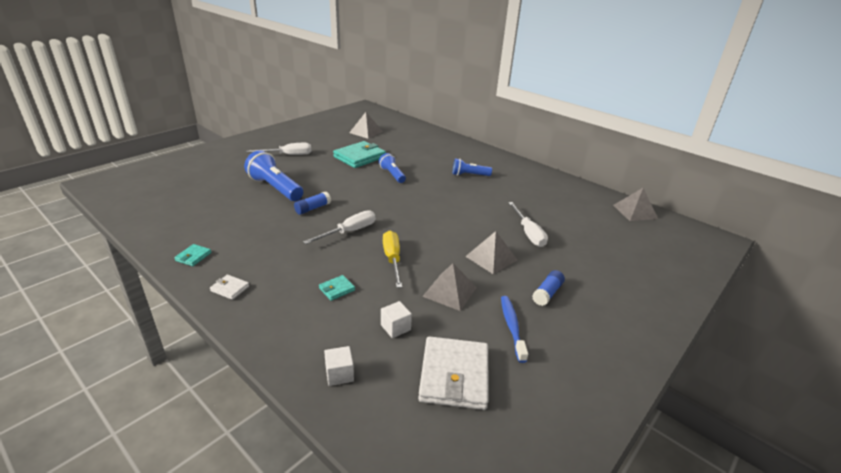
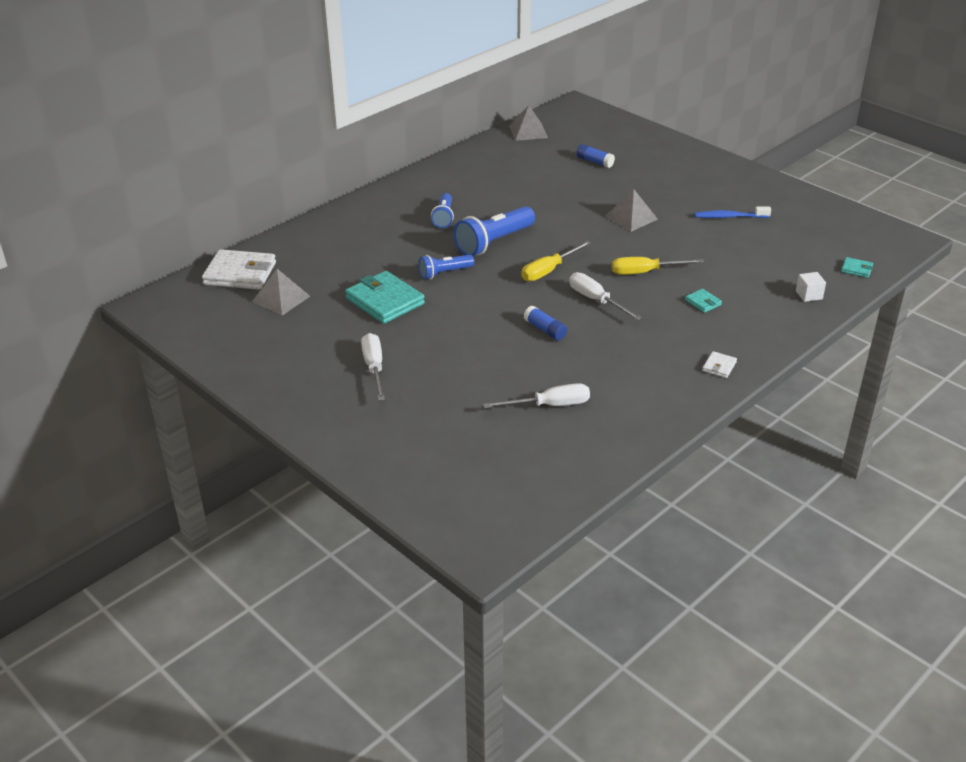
camera: 85 degrees left, 5 degrees up
turquoise wallet [174,244,211,266] -> turquoise wallet moved to [841,257,873,278]
blue flashlight [244,150,303,201] -> blue flashlight moved to [453,206,535,256]
white cube [381,301,412,338] -> none
white wallet [418,336,489,410] -> white wallet moved to [202,249,276,290]
grey pyramid [422,263,477,311] -> none
white screwdriver [508,202,548,247] -> white screwdriver moved to [483,383,590,408]
blue glue stick [532,270,565,306] -> blue glue stick moved to [576,144,615,168]
none -> yellow screwdriver [521,241,591,281]

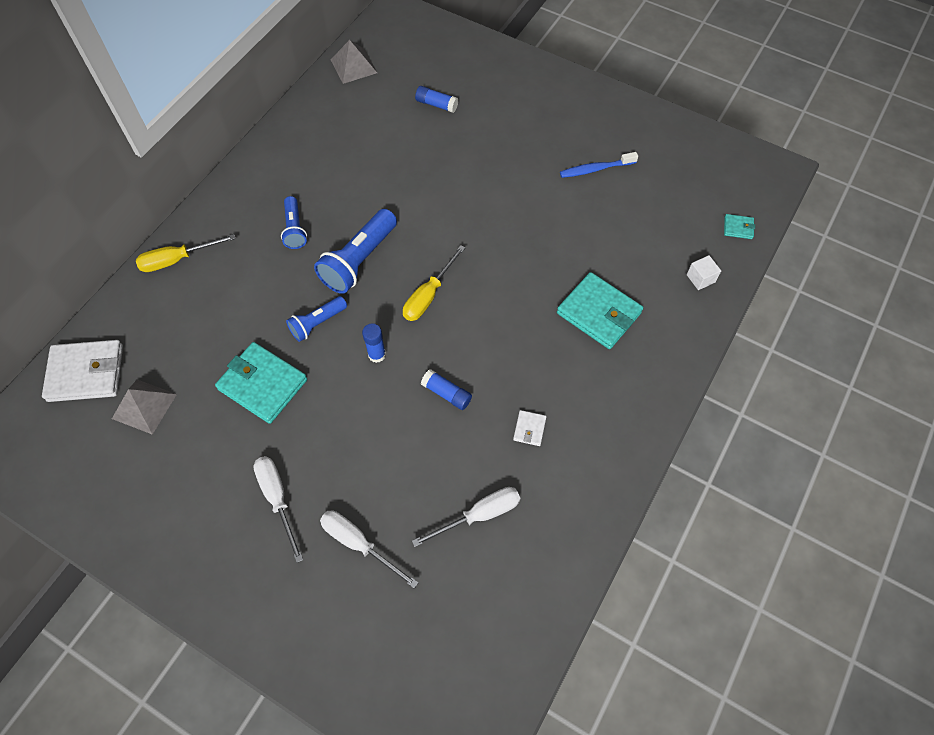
camera: 15 degrees left, 25 degrees up
white screwdriver [569,272,642,321] -> white screwdriver moved to [320,510,419,589]
grey pyramid [605,189,658,232] -> none
yellow screwdriver [612,257,704,275] -> yellow screwdriver moved to [136,234,236,272]
turquoise wallet [685,289,722,313] -> turquoise wallet [557,272,643,349], size x2.21
white wallet [702,351,737,378] -> white wallet moved to [513,410,546,446]
none -> blue glue stick [362,323,386,363]

